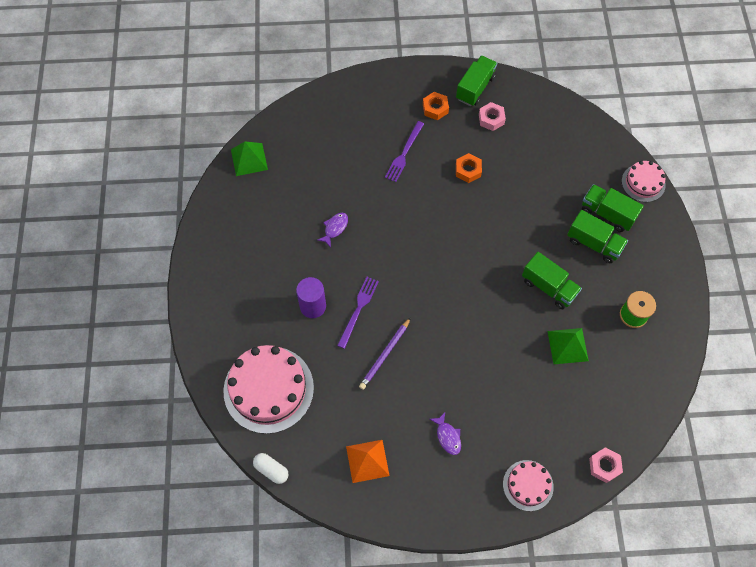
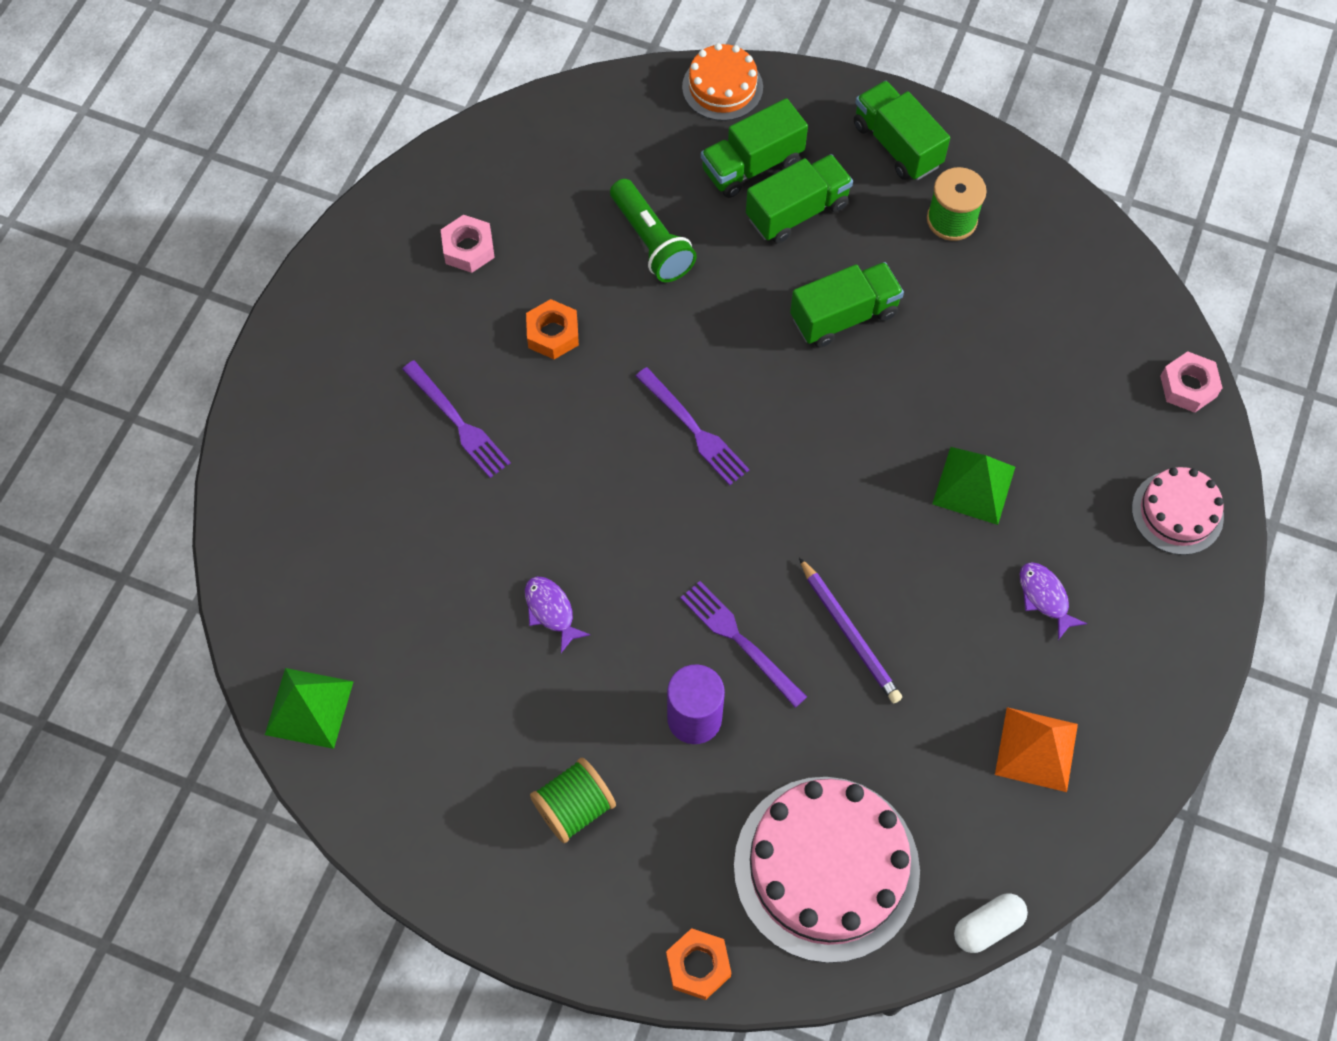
camera: 65 degrees left, 0 degrees up
orange nut [423,92,449,120] -> orange nut moved to [666,928,731,1000]
purple fish [430,412,461,455] -> purple fish turned 120 degrees counterclockwise [1020,562,1087,640]
green truck [456,55,497,106] -> green truck moved to [854,81,950,180]
green pyramid [547,328,589,364] -> green pyramid moved to [932,447,1015,525]
pink cake [622,161,666,202] -> orange cake [682,43,763,121]
none -> green spool [530,757,616,843]
none -> green flashlight [610,179,697,282]
none -> purple fork [636,367,750,485]

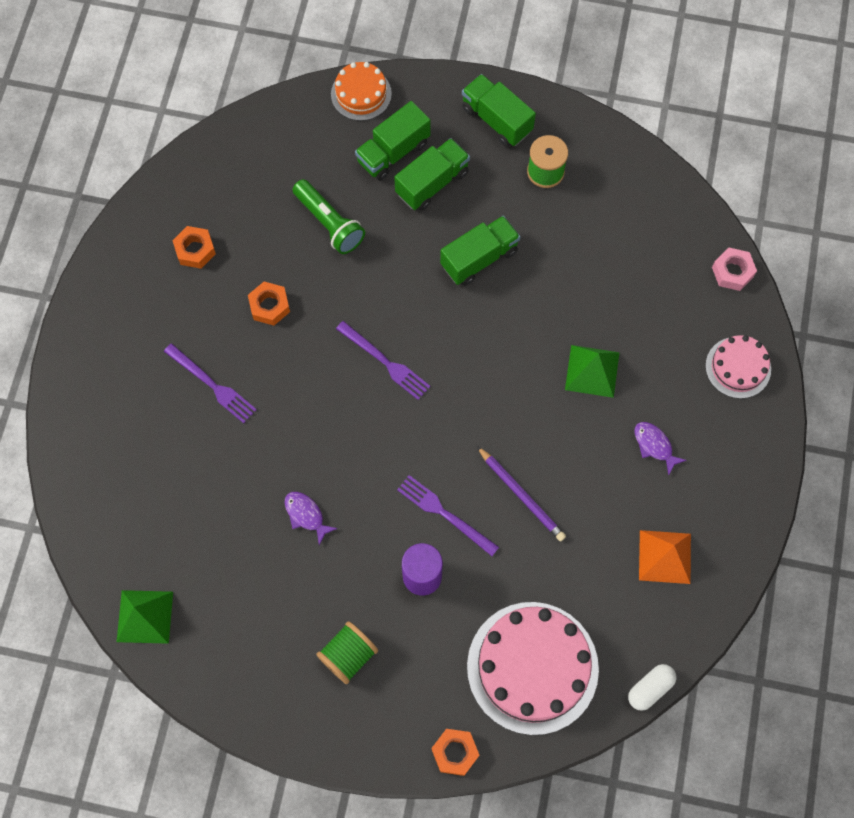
camera: 10 degrees left, 5 degrees up
pink nut [441,215,495,273] -> orange nut [172,226,216,269]

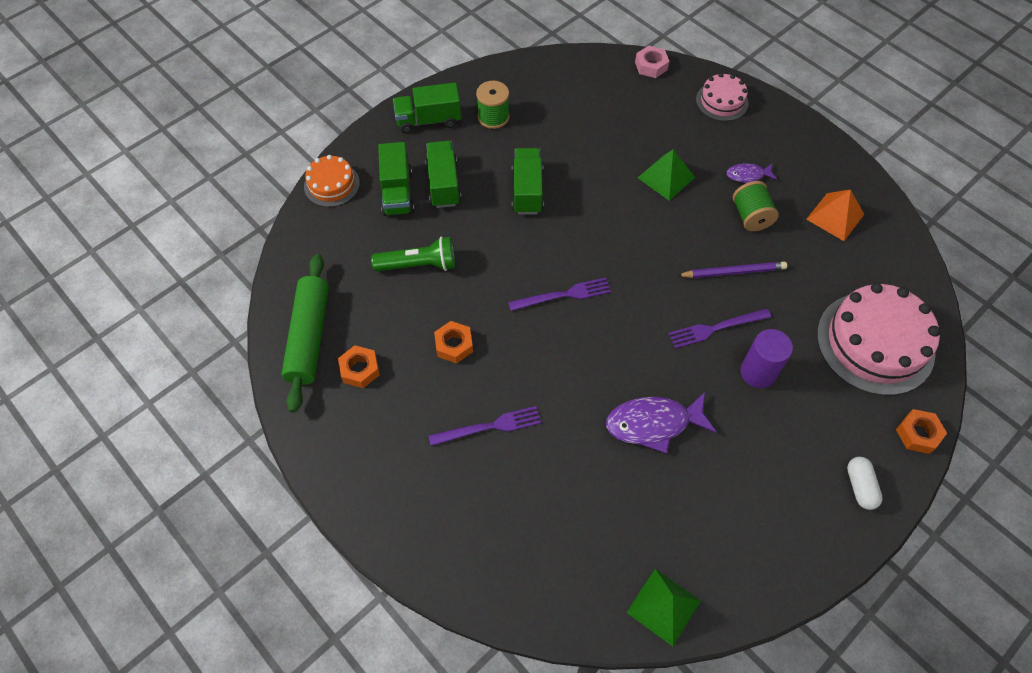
camera: 55 degrees left, 10 degrees down
purple fish [284,492,338,545] -> purple fish [606,392,717,454], size x1.84
green spool [316,621,378,684] -> green spool moved to [733,181,779,231]
white capsule [628,664,676,711] -> white capsule moved to [847,457,883,510]
none -> green rolling pin [282,254,329,413]

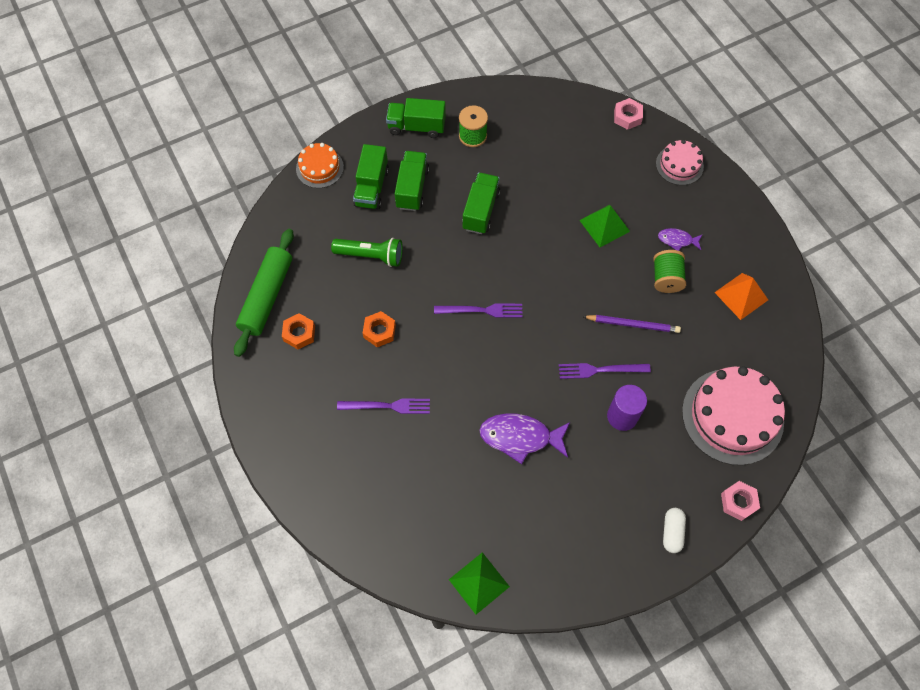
camera: 15 degrees right, 5 degrees up
orange nut [896,409,947,454] -> pink nut [721,481,760,521]

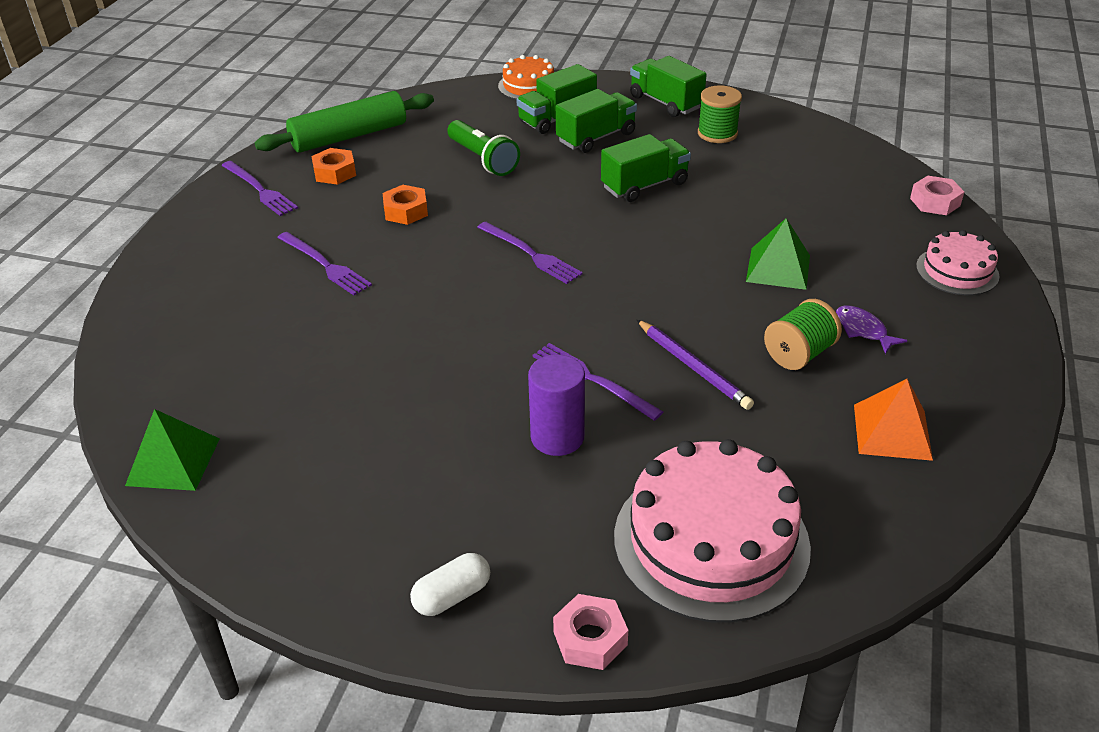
camera: 45 degrees right, 25 degrees down
purple fish [479,413,570,464] -> none
none -> purple fork [221,161,298,216]

